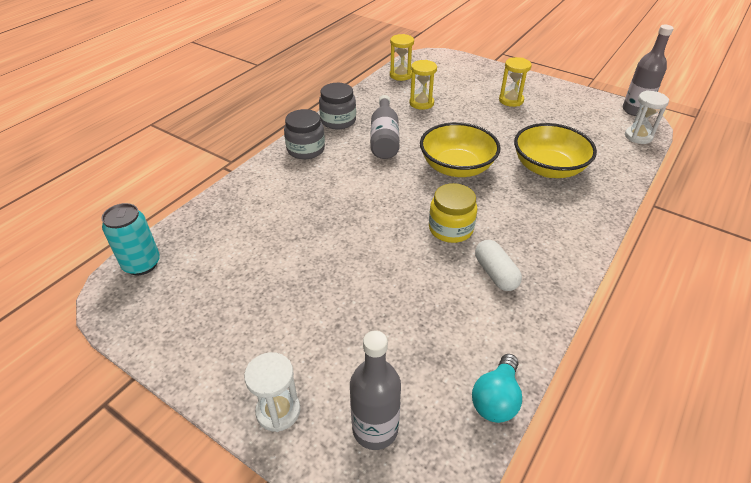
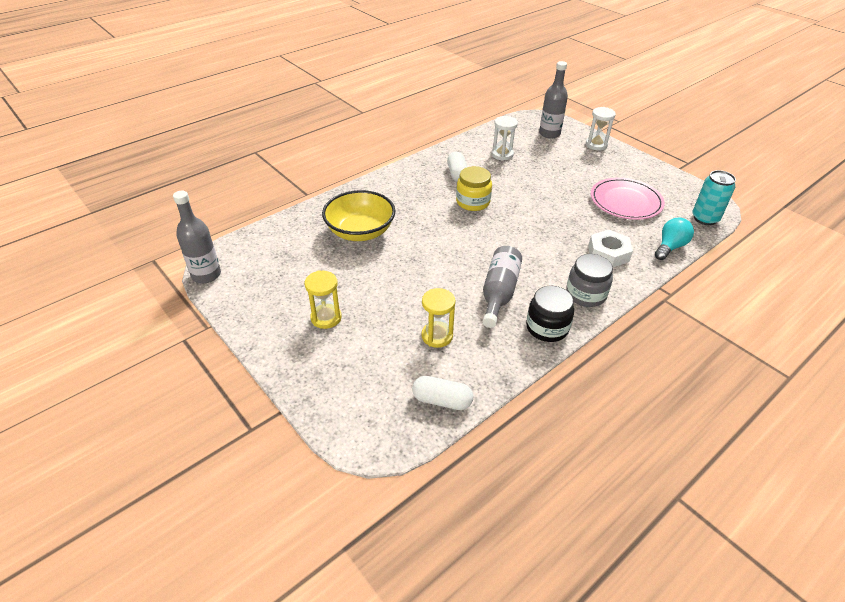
camera: 165 degrees left, 0 degrees up
grey jar [319,83,356,129] -> black jar [526,286,574,342]
yellow hourglass [390,34,414,81] -> white capsule [412,376,473,410]
yellow bowl [420,122,501,177] -> none
turquoise light bulb [472,354,522,423] -> turquoise light bulb moved to [655,218,694,260]
white hourglass [625,90,669,144] -> white hourglass moved to [491,116,518,161]
none -> white nut [588,230,633,267]
none -> pink plate [591,177,665,220]

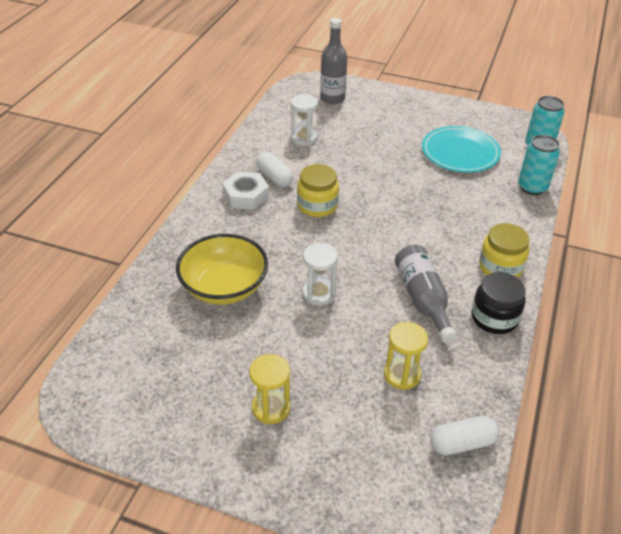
camera: 30 degrees left, 0 degrees up
grey bottle [173,191,221,283] -> none
grey jar [566,254,613,307] -> yellow jar [479,223,530,278]
white hourglass [586,107,616,150] -> white hourglass moved to [302,243,338,306]
white nut [588,230,633,267] -> white nut moved to [222,172,269,210]
pink plate [591,177,665,220] -> turquoise plate [422,126,501,172]
turquoise light bulb [655,218,694,260] -> turquoise can [518,135,560,195]

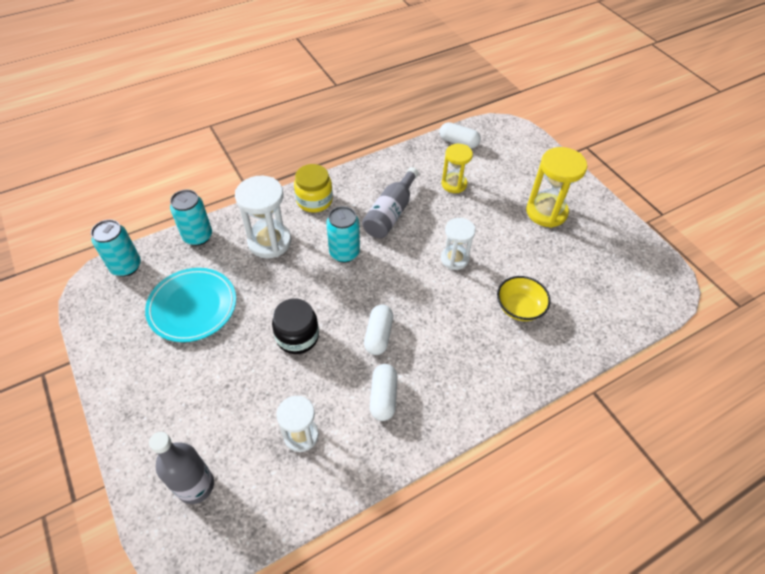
camera: 140 degrees left, 10 degrees up
yellow bowl [176,234,268,305] -> yellow bowl [497,276,551,321], size x0.64
white nut [222,172,269,210] -> none
yellow hourglass [249,354,291,424] -> yellow hourglass [526,147,587,228], size x1.55
yellow jar [297,164,339,217] -> white capsule [364,304,393,355]
black jar [472,272,525,334] -> black jar moved to [272,298,319,354]
none -> white hourglass [235,176,291,258]
none -> turquoise can [326,206,360,263]

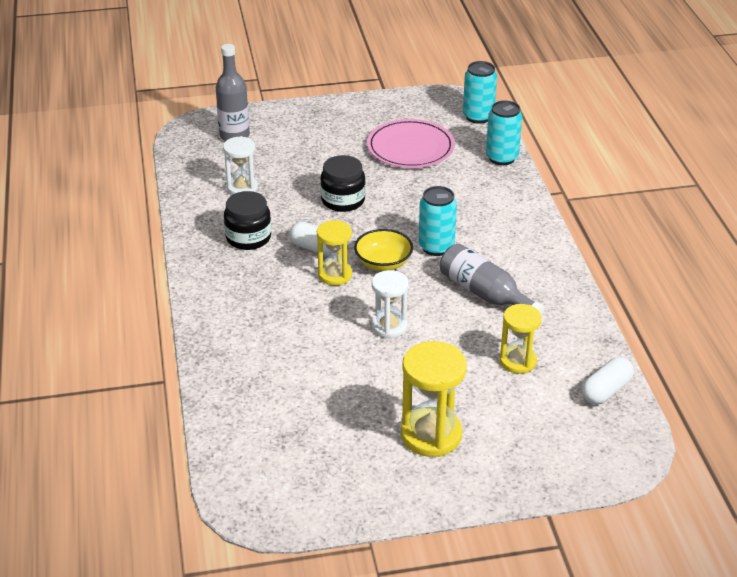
camera: 110 degrees right, 15 degrees down
turquoise plate [145,268,236,342] -> pink plate [367,119,455,168]
white hourglass [235,176,291,258] -> none
yellow jar [294,164,333,212] -> none
white capsule [370,364,398,421] -> black jar [224,191,271,250]
yellow bowl [497,276,551,321] -> yellow bowl moved to [354,229,413,271]
none -> yellow hourglass [317,220,352,286]

